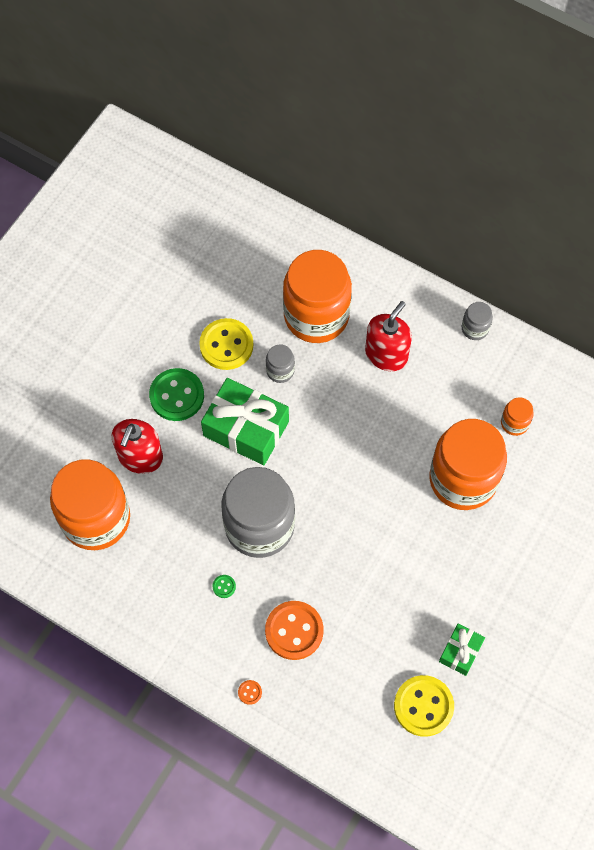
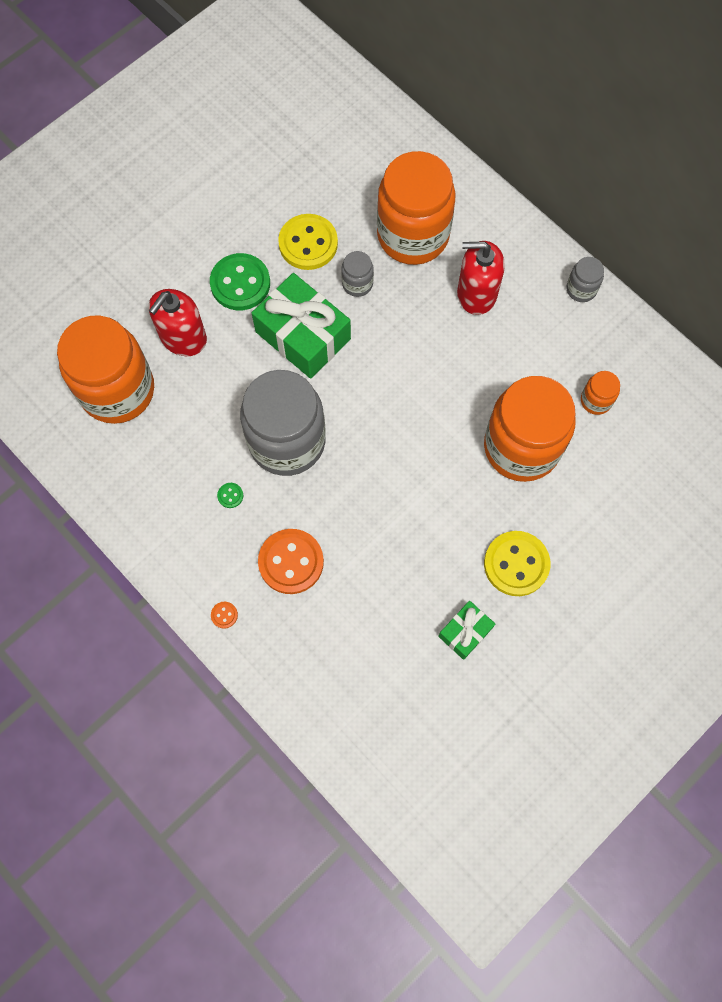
camera: 15 degrees right, 5 degrees up
red soap dispenser [365,301,412,371] -> red soap dispenser turned 135 degrees counterclockwise [457,241,505,315]
yellow button [394,675,454,737] -> yellow button moved to [484,531,550,596]

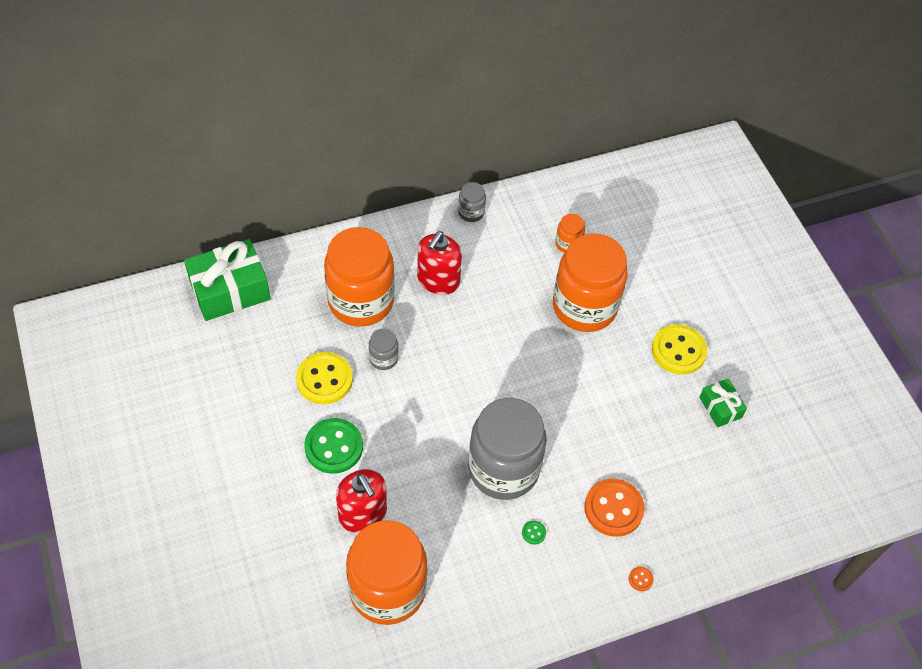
camera: 70 degrees left, 15 degrees down
green gift [252,273,351,379] -> green gift moved to [184,239,270,321]

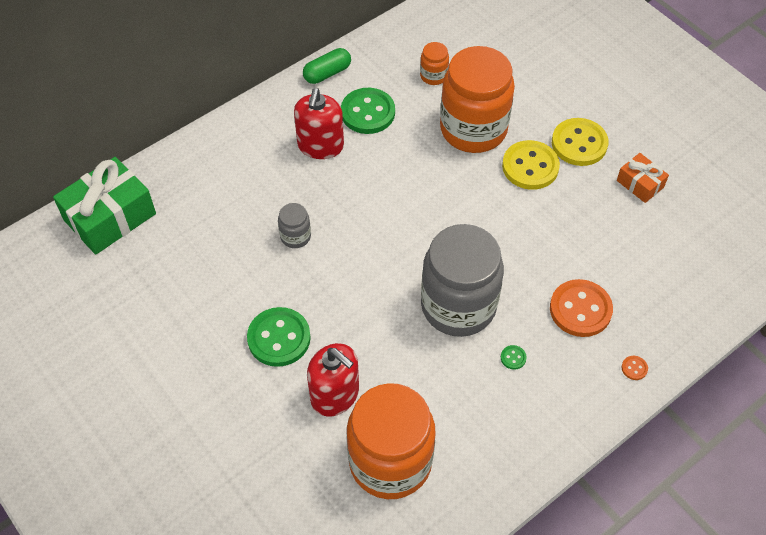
camera: 15 degrees left, 0 degrees up
yellow button [296,352,353,404] -> yellow button moved to [502,140,560,190]
orange jar [324,227,395,327] -> none
grey jar [458,182,486,222] -> green capsule [303,48,351,84]
green gift [699,378,747,427] -> orange gift [617,153,669,203]
none -> green button [341,88,395,134]

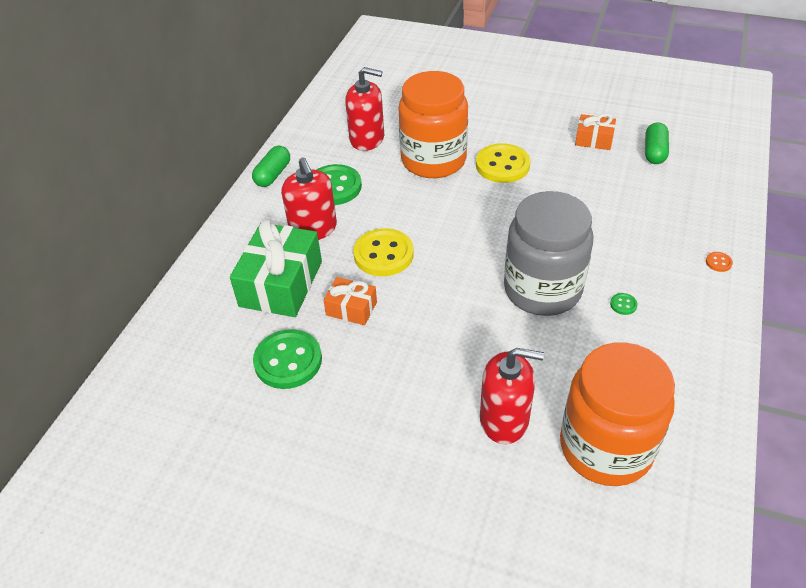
camera: 30 degrees left, 10 degrees down
green gift [53,157,156,255] -> green gift moved to [230,220,322,317]
green button [247,307,311,367] -> green button moved to [253,329,322,389]
grey jar [278,203,311,248] -> orange gift [323,277,377,325]
orange jar [420,42,449,85] -> red soap dispenser [345,67,384,151]
orange button [550,279,613,337] -> none
yellow button [552,118,609,166] -> yellow button moved to [353,228,414,276]
none -> green capsule [645,122,669,164]

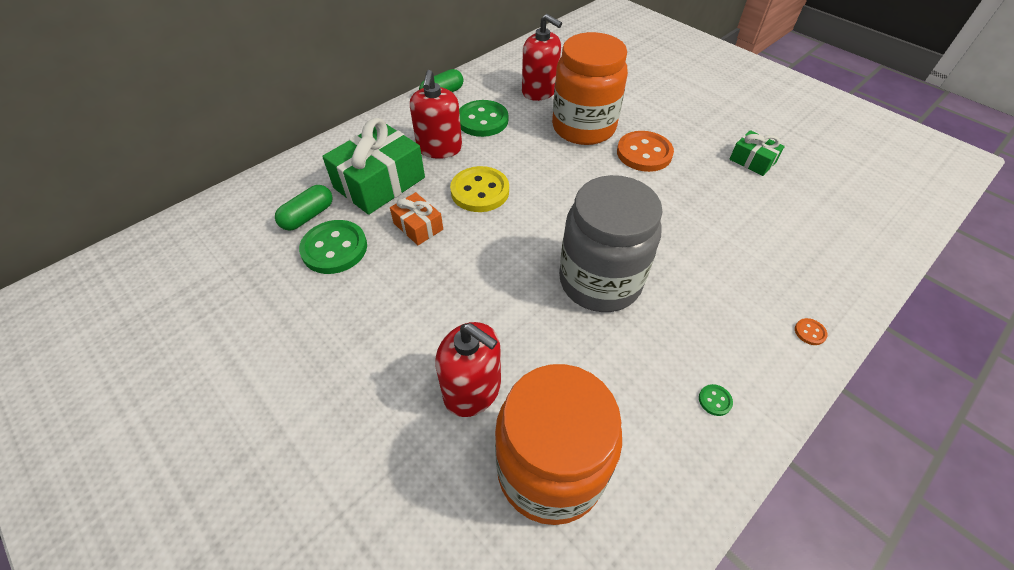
camera: 25 degrees right, 5 degrees up
yellow button [476,143,530,183] -> orange button [617,131,674,172]
orange gift [575,113,616,150] -> green gift [729,130,785,176]
green button [610,293,638,315] -> green button moved to [699,384,733,416]
green capsule [645,122,669,164] -> green capsule moved to [275,185,333,231]

